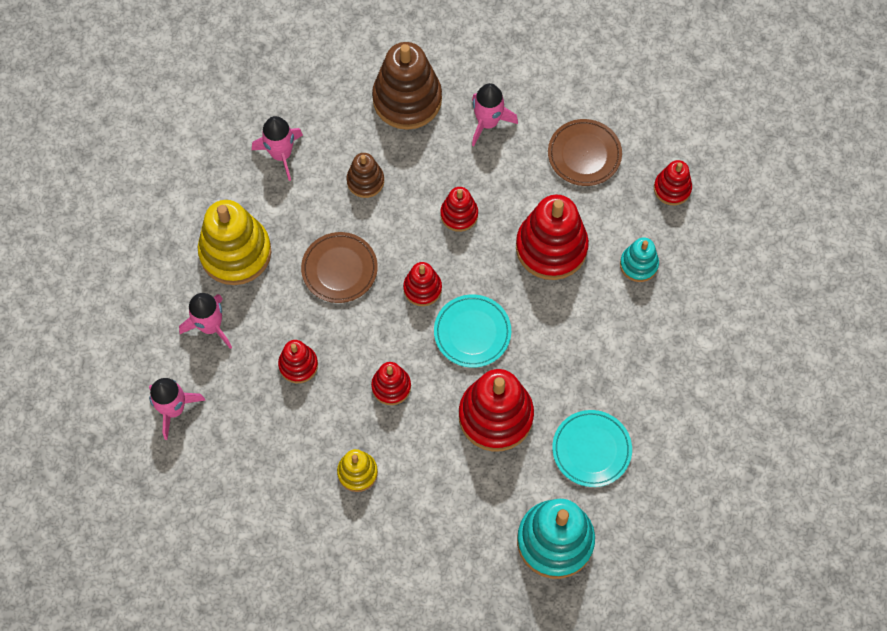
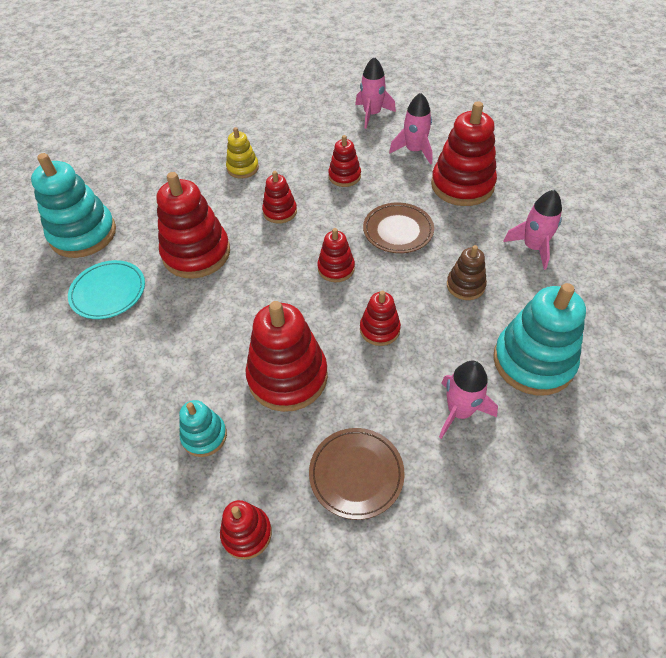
camera: 130 degrees right, 15 degrees down
yellow stacking toy [198,200,272,285] -> red stacking toy [431,101,497,206]
brown stacking toy [372,42,442,130] -> turquoise stacking toy [493,283,586,396]
turquoise plate [434,294,511,368] -> none

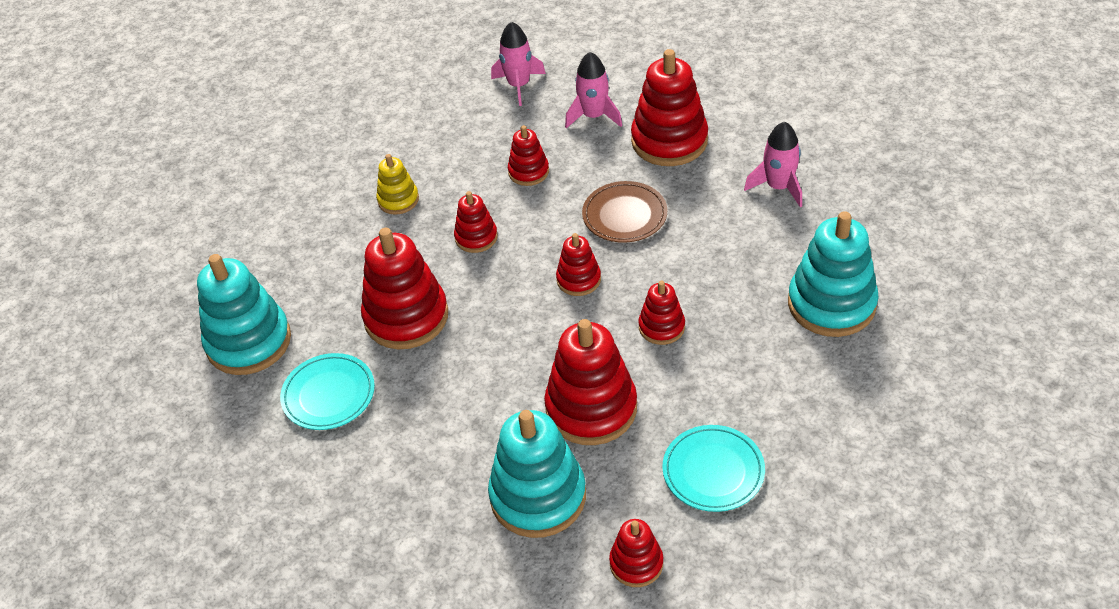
camera: 20 degrees left, 5 degrees down
turquoise stacking toy [179,400,227,457] -> turquoise stacking toy [488,410,586,538], size x1.88
brown plate [309,428,405,520] -> turquoise plate [662,425,765,512]
pink rocket [439,361,498,439] -> none
brown stacking toy [447,245,487,300] -> none

